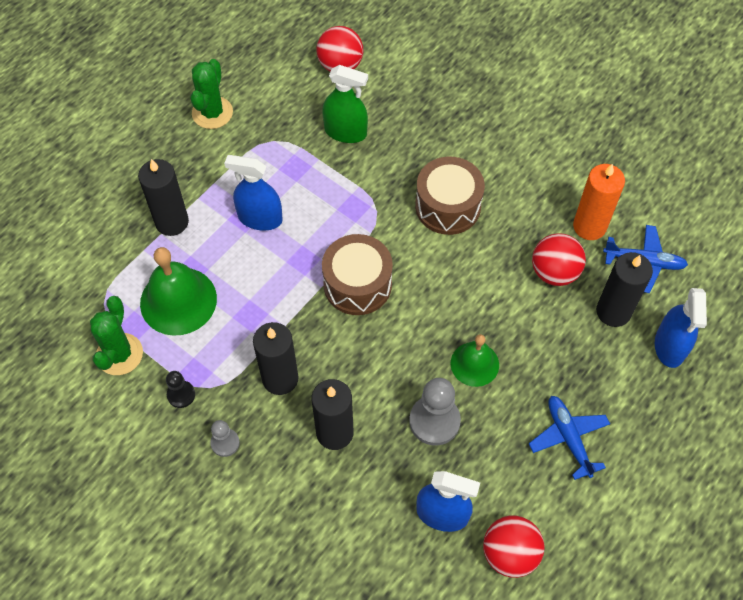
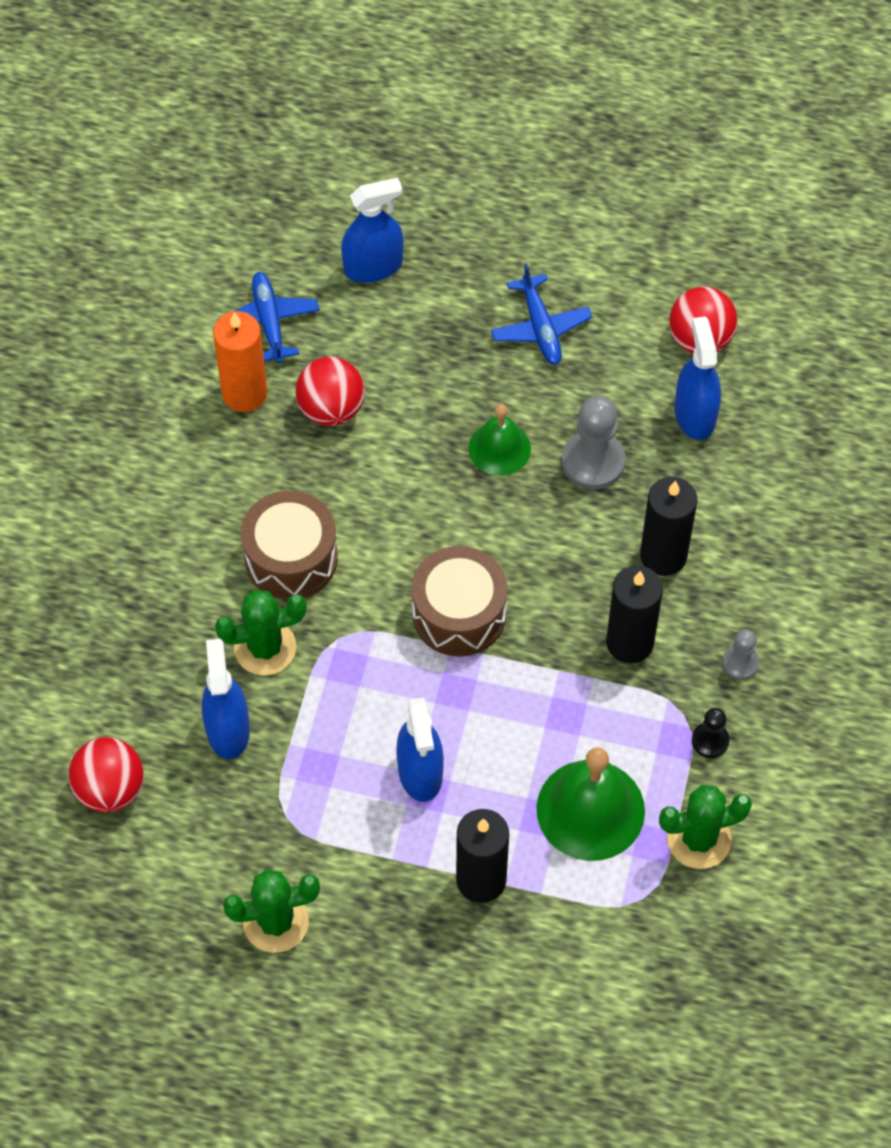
camera: 115 degrees left, 0 degrees up
green spray bottle [322,65,368,143] -> blue spray bottle [202,639,250,759]
blue plane [529,396,610,480] -> blue plane turned 60 degrees counterclockwise [491,263,592,365]
black candle [596,252,653,327] -> none
none -> green cactus [215,589,307,675]

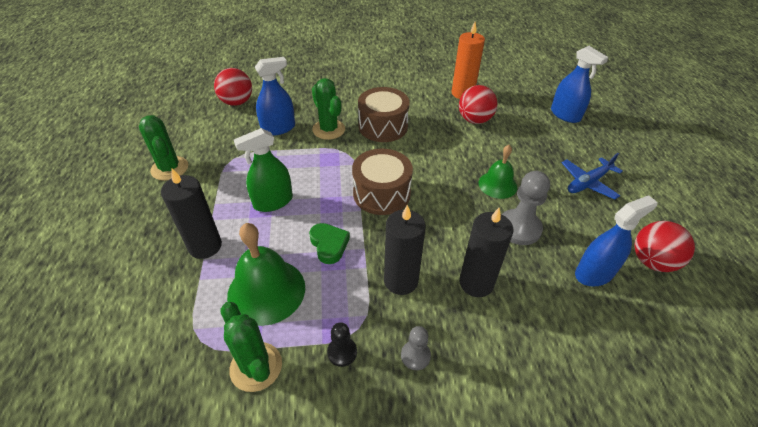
camera: 70 degrees right, 15 degrees down
blue plane [217,272,320,363] -> none
blue spray bottle [396,697,444,802] -> green spray bottle [234,128,293,212]
none -> green heart [309,223,350,264]

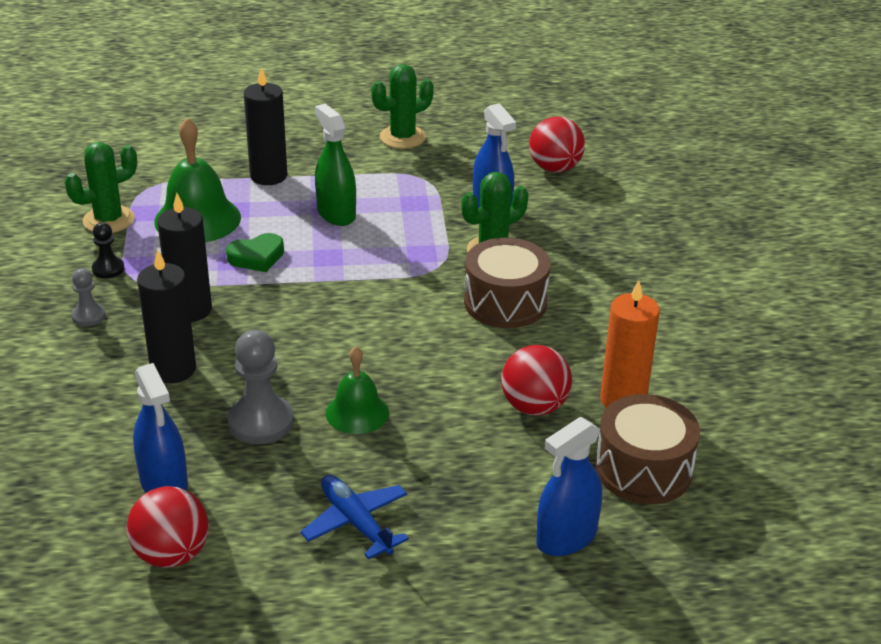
camera: 90 degrees right, 10 degrees down
brown drum [352,149,413,215] -> brown drum moved to [595,394,700,504]

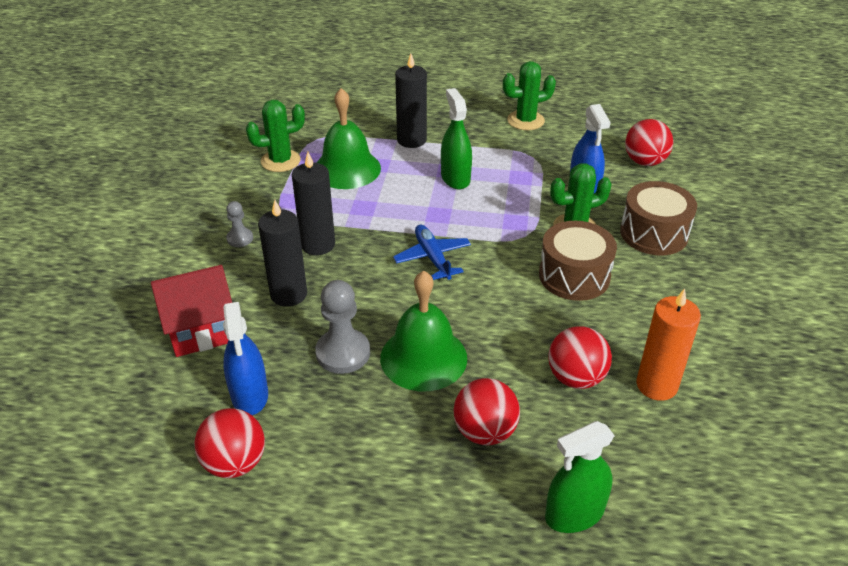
camera: 15 degrees right, 5 degrees up
black pawn [92,222,124,278] -> none
green heart [226,233,284,272] -> none
blue plane [301,475,409,560] -> blue plane moved to [393,225,471,280]
green bell [326,346,389,434] -> green bell [380,271,467,391], size x1.62
blue spray bottle [536,417,602,556] -> green spray bottle [545,421,615,533]
brown drum [595,394,700,504] -> brown drum moved to [620,181,697,255]
none -> red house [151,265,232,357]
none -> red ball [453,378,520,445]

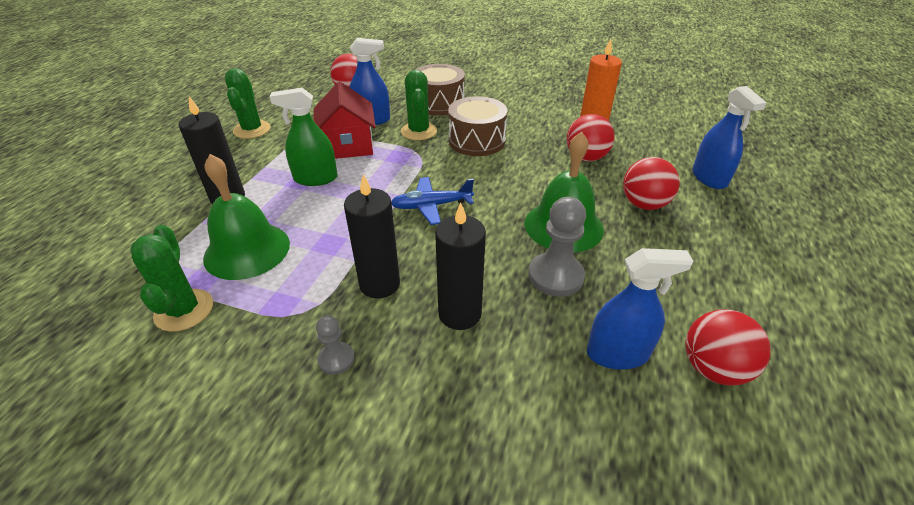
camera: 80 degrees left, 0 degrees up
red house [151,265,232,357] -> red house moved to [313,81,376,159]
green spray bottle [545,421,615,533] -> blue spray bottle [692,86,767,189]

